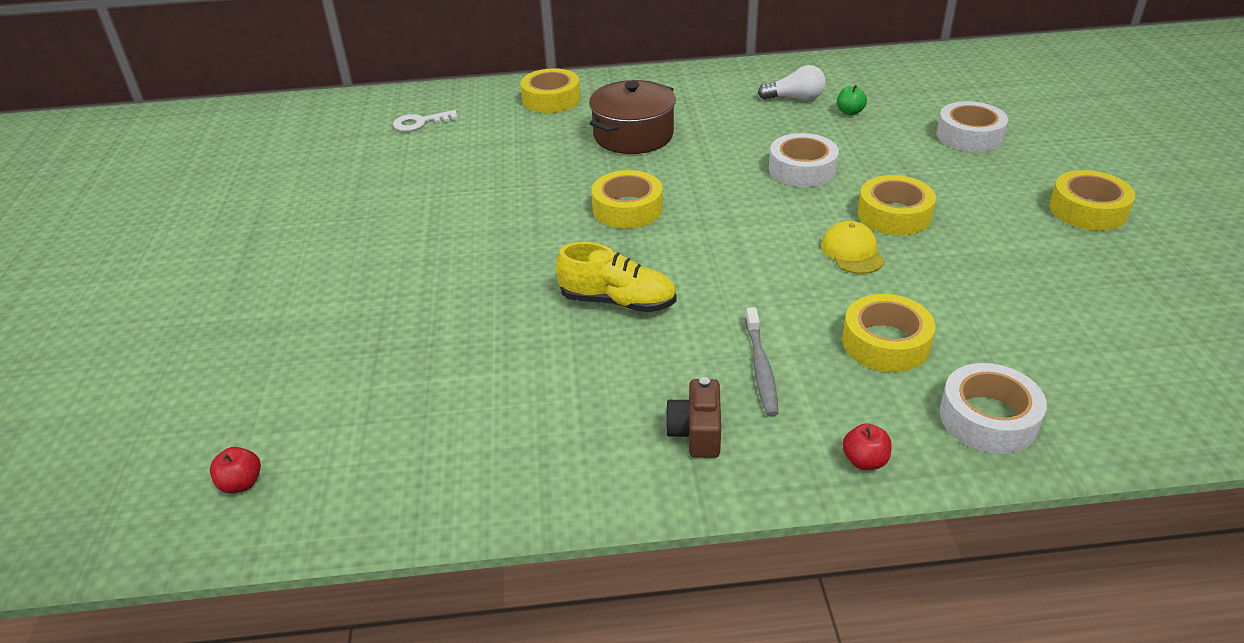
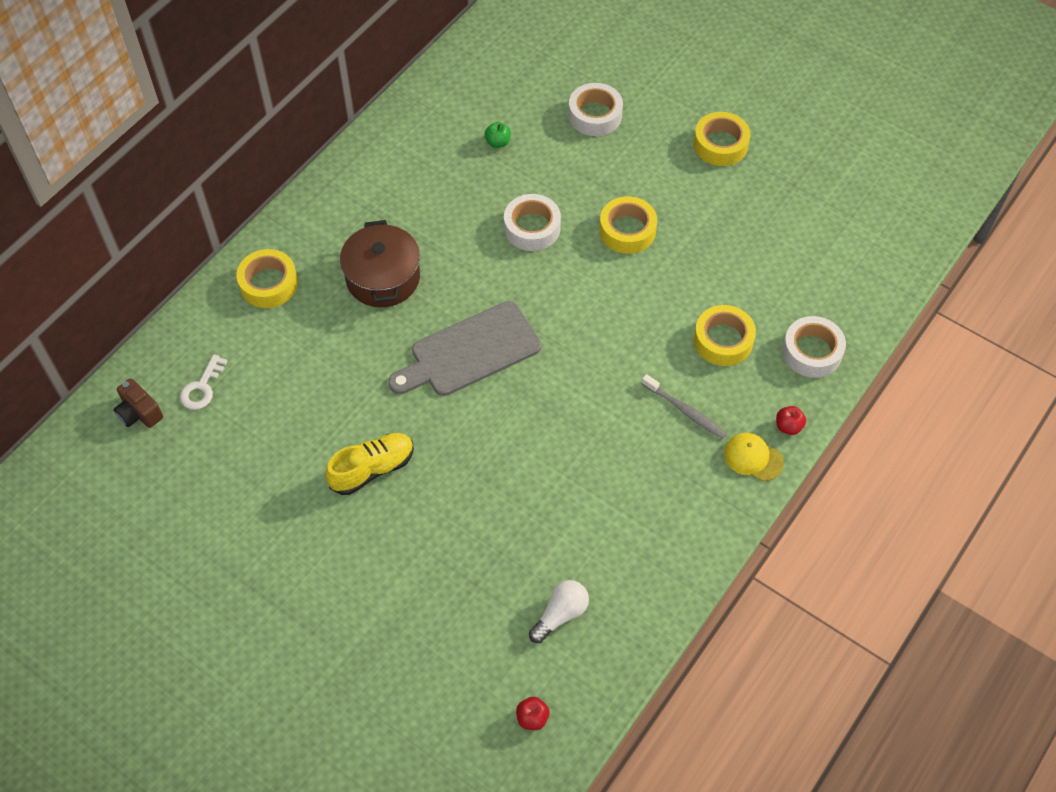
camera: 50 degrees left, 20 degrees up
yellow shoe [556,242,677,312] -> yellow shoe moved to [325,433,414,495]
yellow tape [592,170,663,229] -> grey cutting board [388,301,541,396]
brown camera [665,377,721,458] -> brown camera moved to [114,378,163,428]
white light bulb [758,65,826,100] -> white light bulb moved to [529,580,589,643]
yellow cap [821,221,885,274] -> yellow cap moved to [724,433,784,481]

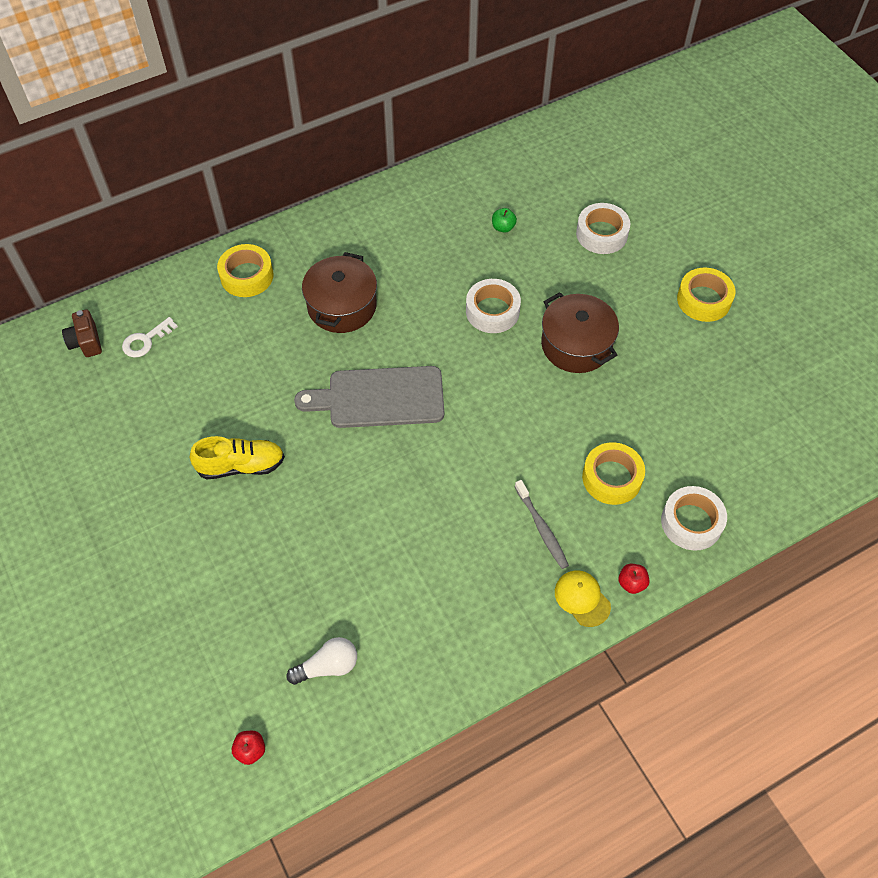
camera: 25 degrees right, 0 degrees up
yellow tape [599,196,657,254] -> brown pot [541,292,619,373]

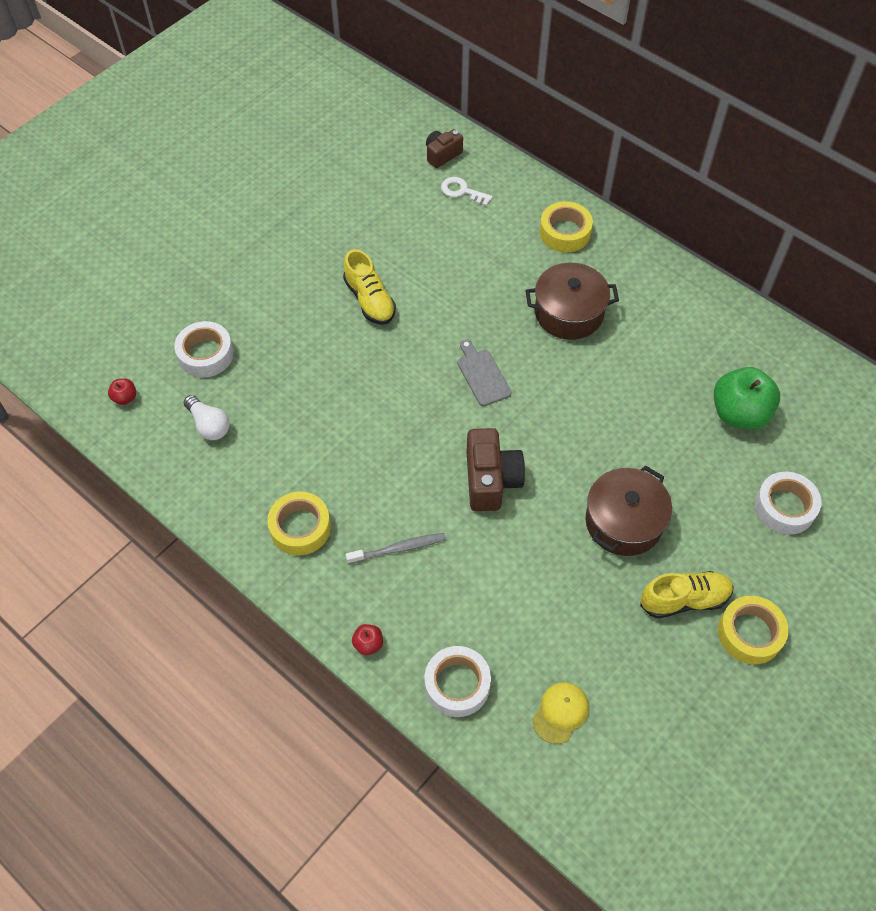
camera: 70 degrees right, 0 degrees up
grey cutting board [294,366,444,428] -> grey cutting board [457,339,512,406], size x0.55
white tape [466,279,521,333] -> white tape moved to [174,321,234,378]
green apple [492,208,517,233] -> green apple [714,367,780,430], size x2.31
grey toothbrush [515,480,569,569] -> grey toothbrush turned 150 degrees counterclockwise [346,533,446,564]
yellow cap [555,570,611,627] -> yellow cap moved to [532,682,589,744]
yellow tape [582,442,645,505] -> yellow tape moved to [267,492,331,555]
none -> brown camera [467,428,525,511]
none -> yellow shoe [640,571,734,618]

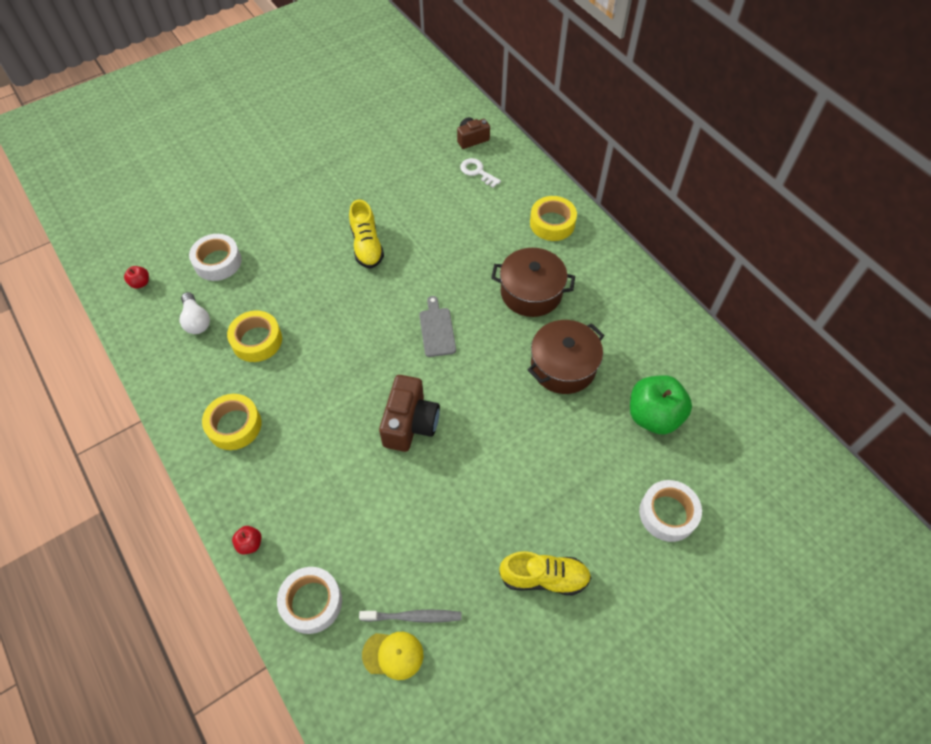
camera: 15 degrees right, 0 degrees up
grey toothbrush [346,533,446,564] -> grey toothbrush moved to [359,609,462,623]
yellow cap [532,682,589,744] -> yellow cap turned 45 degrees clockwise [362,632,423,680]
brown pot [586,465,672,556] -> brown pot moved to [528,320,605,394]
yellow tape [718,596,788,664] -> yellow tape moved to [227,311,282,362]

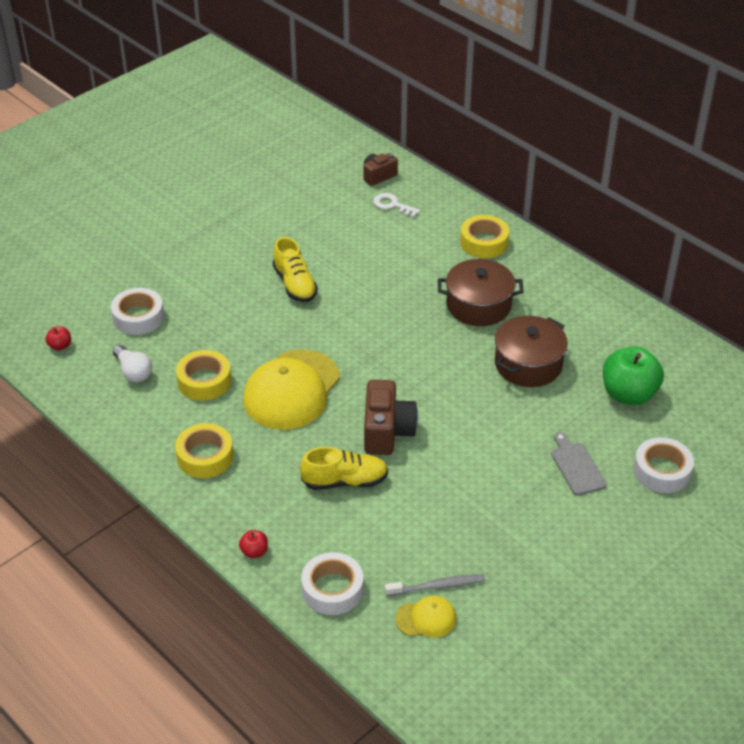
camera: 10 degrees left, 15 degrees down
grey cutting board [419,296,456,357] -> grey cutting board moved to [551,432,607,496]
yellow shoe [499,551,591,596] -> yellow shoe moved to [300,447,388,490]
none -> yellow cap [243,349,340,430]

